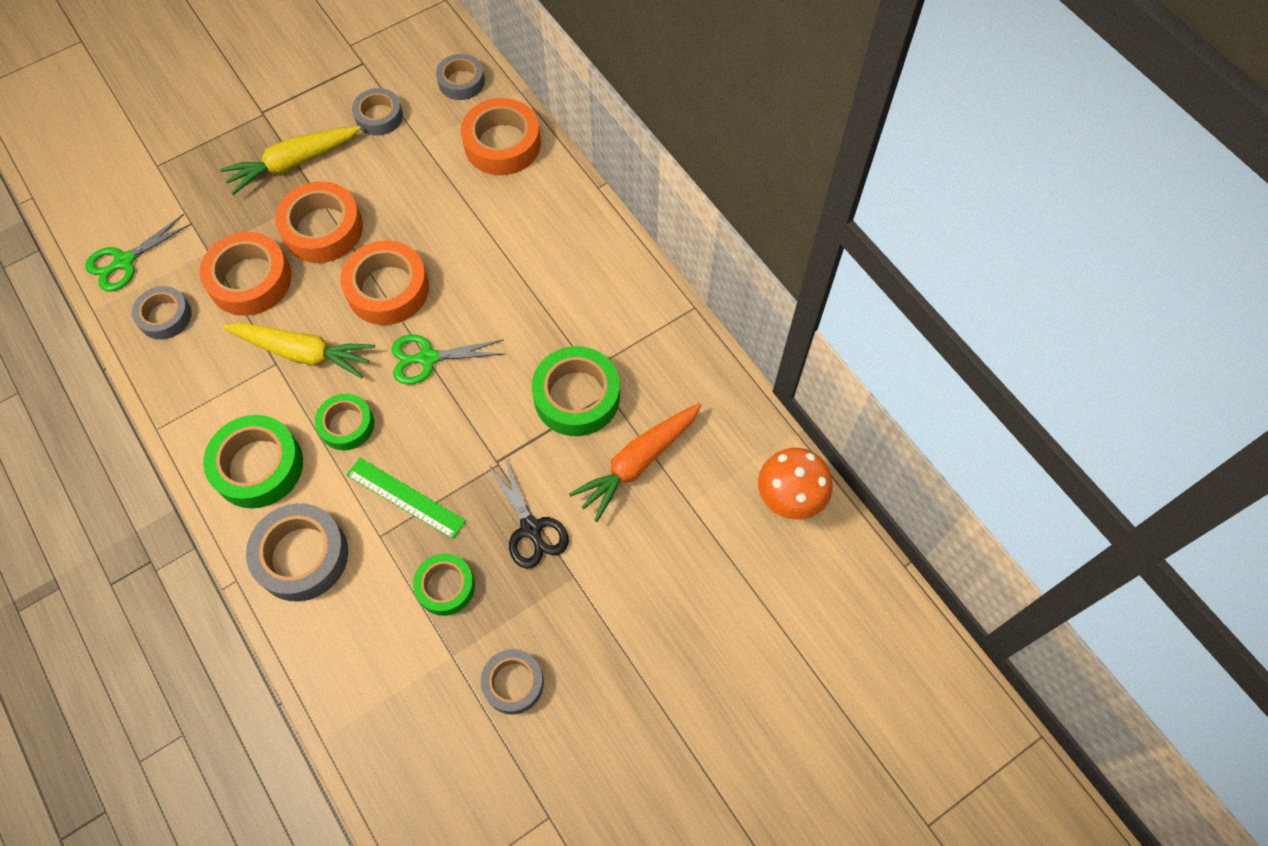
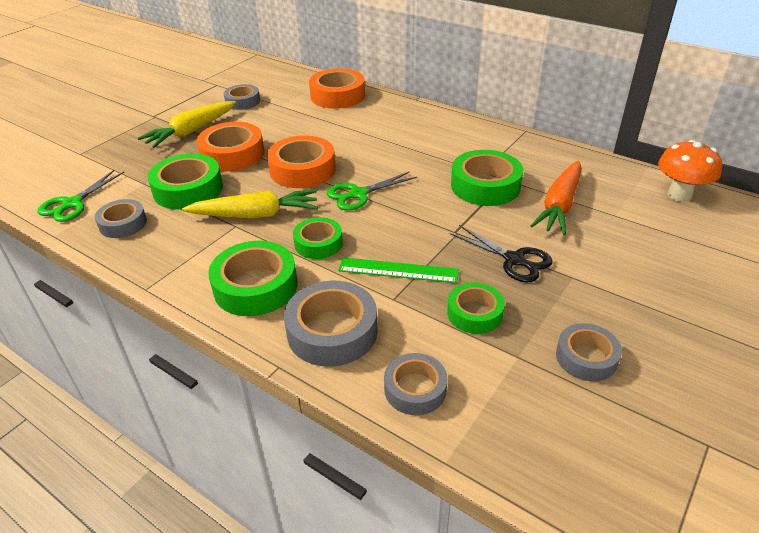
camera: 20 degrees left, 25 degrees down
orange tape [200,232,292,316] -> green tape [147,154,223,210]
grey tape [436,54,485,100] -> grey tape moved to [384,353,448,415]

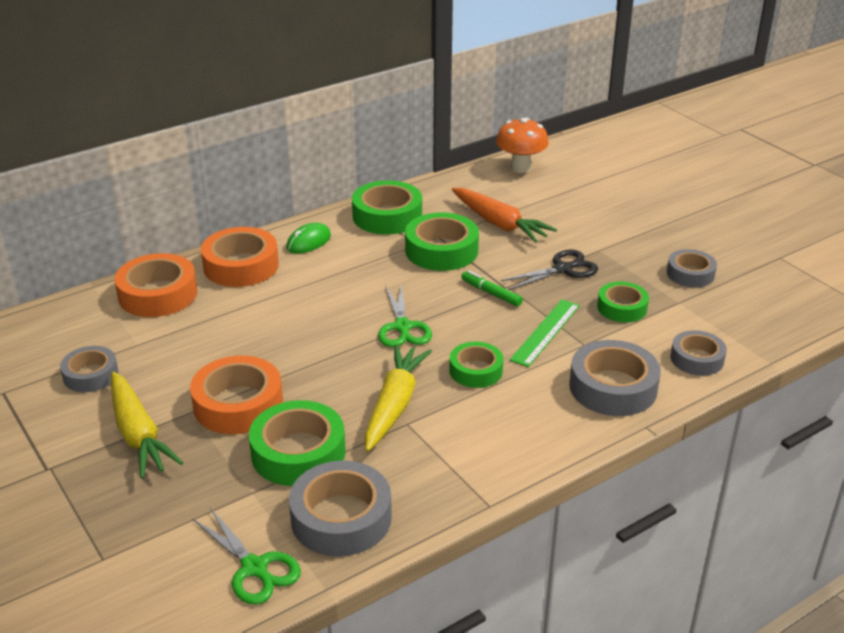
camera: 70 degrees left, 5 degrees down
grey tape [95,199,147,238] -> grey tape [289,460,392,556], size x1.60
green tape [208,241,298,316] -> green tape moved to [352,180,422,235]
orange tape [267,136,336,188] -> orange tape moved to [201,227,279,287]
none -> green mouse [286,223,331,254]
none -> green marker [462,270,523,306]

